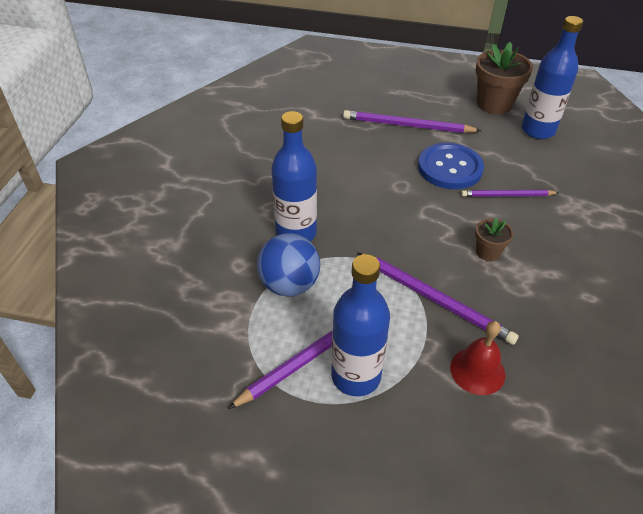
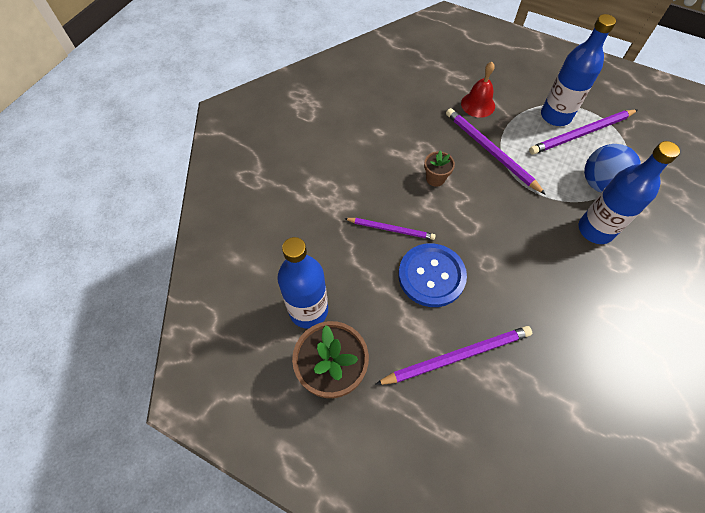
camera: 165 degrees left, 15 degrees up
purple pencil [343,110,481,133] -> purple pencil turned 45 degrees counterclockwise [375,326,532,385]

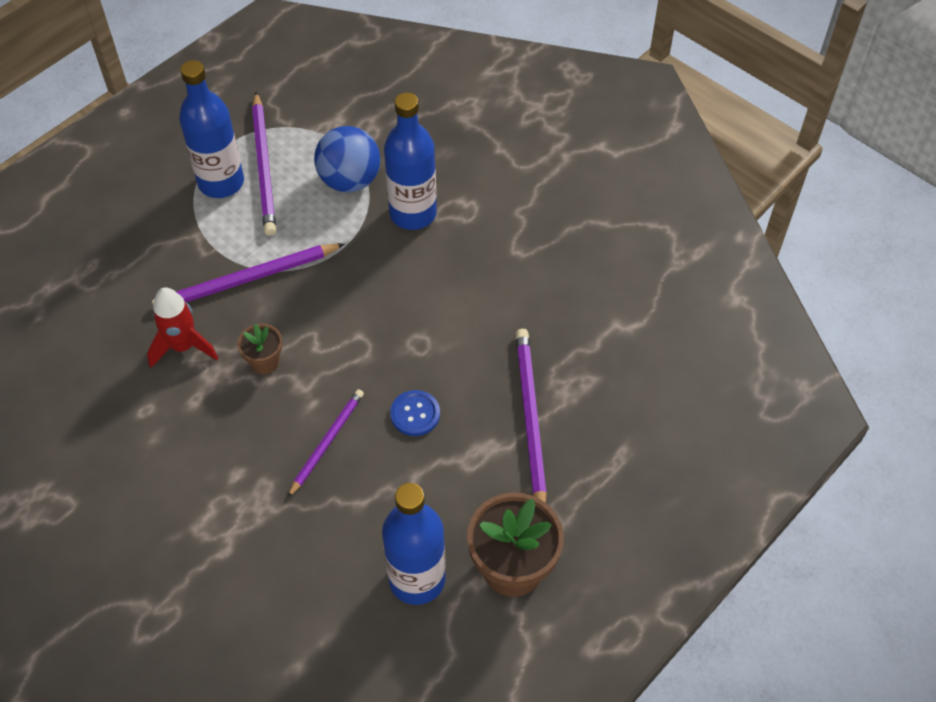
camera: 75 degrees left, 5 degrees down
blue button [398,243,467,307] -> blue button [390,390,440,436], size x0.54
red bell [461,62,495,118] -> none
none -> red rocket [147,287,218,367]

